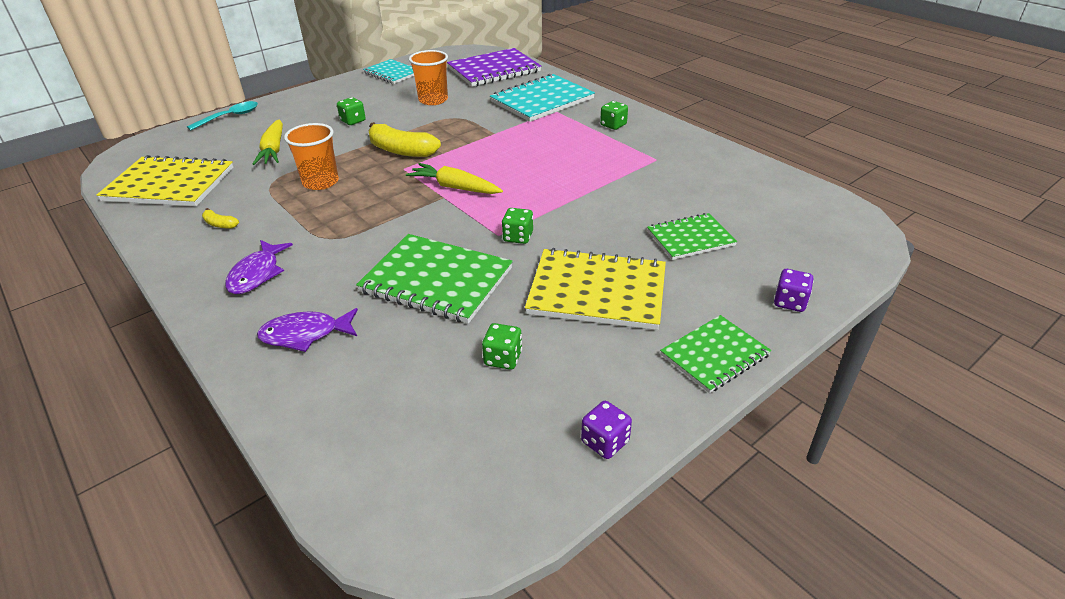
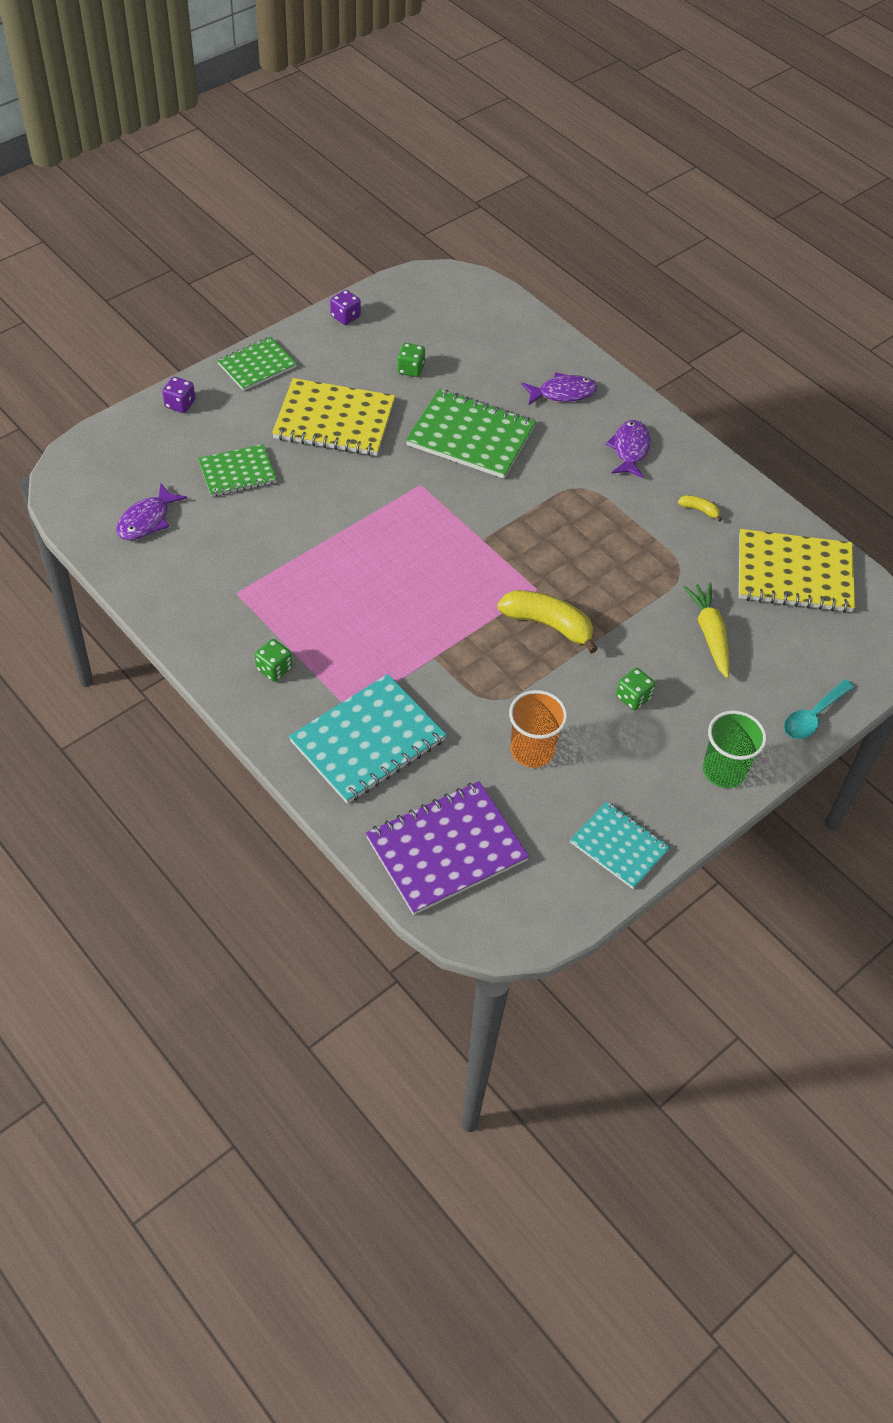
camera: 175 degrees right, 15 degrees up
orange cup [284,123,339,190] -> none
yellow carrot [406,163,503,194] -> none
green dice [502,208,533,244] -> none
none -> purple fish [116,484,187,540]
none -> green cup [703,710,767,788]

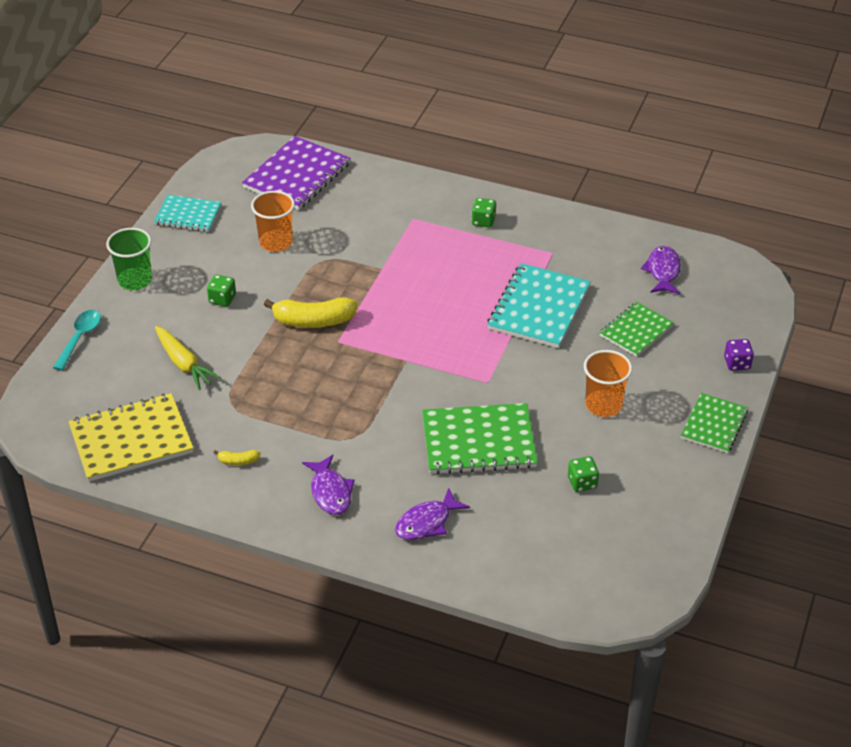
camera: 155 degrees right, 10 degrees down
yellow notebook [272,378,395,456] -> orange cup [584,350,632,417]
turquoise notebook [289,674,447,804] -> turquoise notebook moved to [487,263,591,348]
purple dice [330,290,361,325] -> none

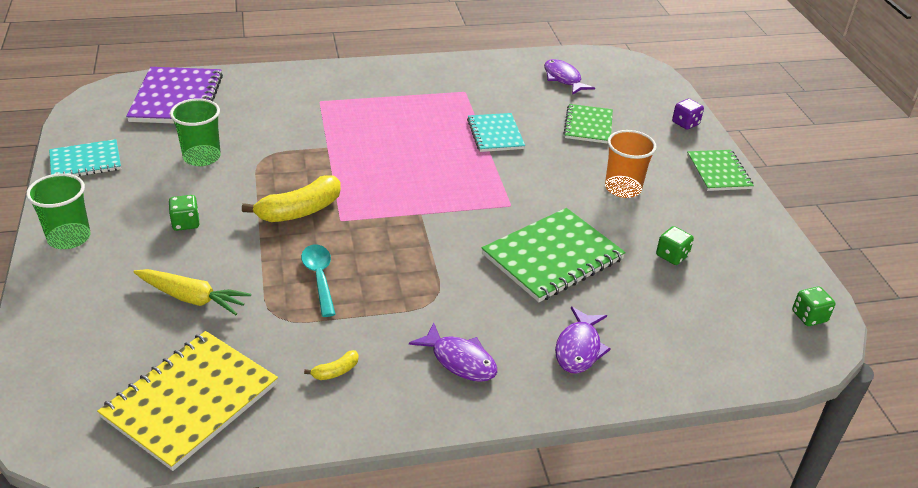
camera: 35 degrees left, 5 degrees down
turquoise spoon [53,310,101,371] -> turquoise spoon moved to [301,245,335,317]
orange cup [251,191,295,252] -> green cup [170,98,221,166]
green dice [472,198,496,227] -> green dice moved to [792,286,835,326]
turquoise notebook [487,263,591,348] -> turquoise notebook [467,113,525,152], size x0.61

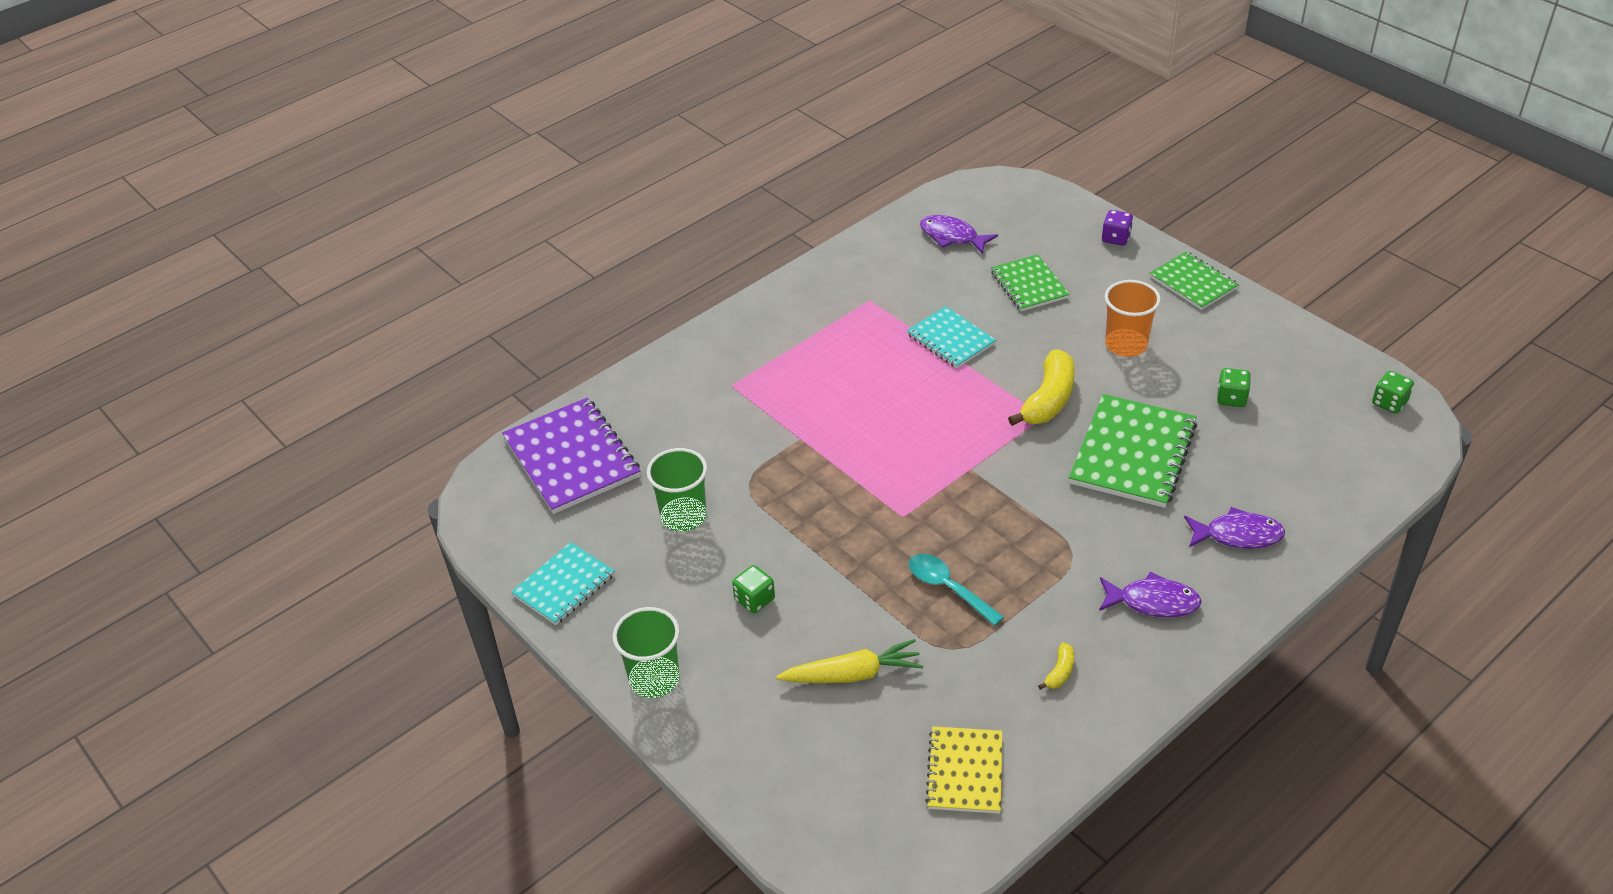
camera: 25 degrees left, 5 degrees up
yellow notebook [97,331,278,471] -> yellow notebook [925,726,1002,814], size x0.61
yellow banana [242,175,341,222] -> yellow banana moved to [1008,349,1075,426]
purple fish [555,306,611,374] -> purple fish turned 75 degrees counterclockwise [1184,507,1285,549]

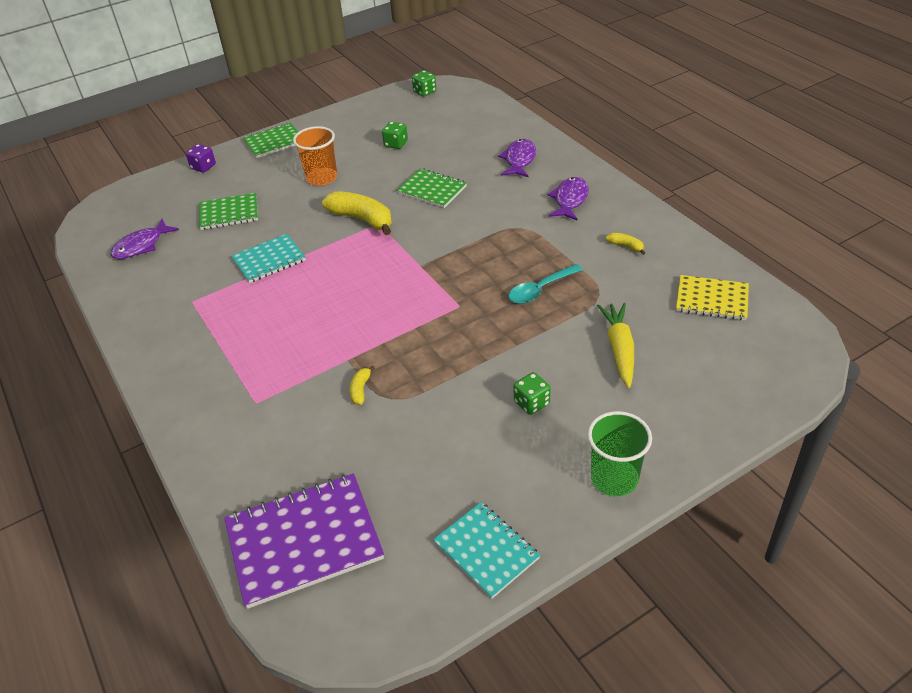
camera: 80 degrees left, 0 degrees up
green cup [647,448,707,532] -> none
green notebook [1069,394,1197,508] -> green notebook [397,168,467,208], size x0.61
none -> yellow banana [350,365,375,405]

